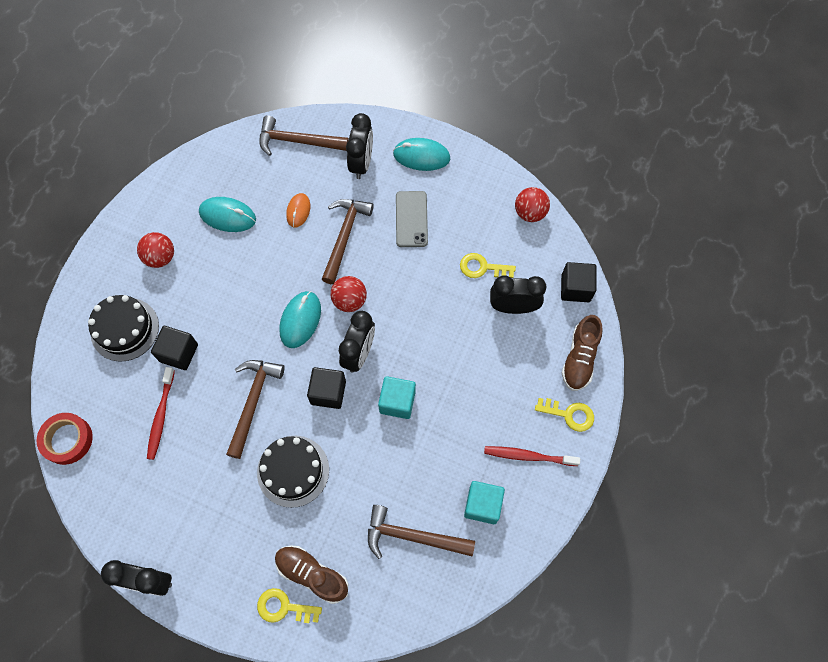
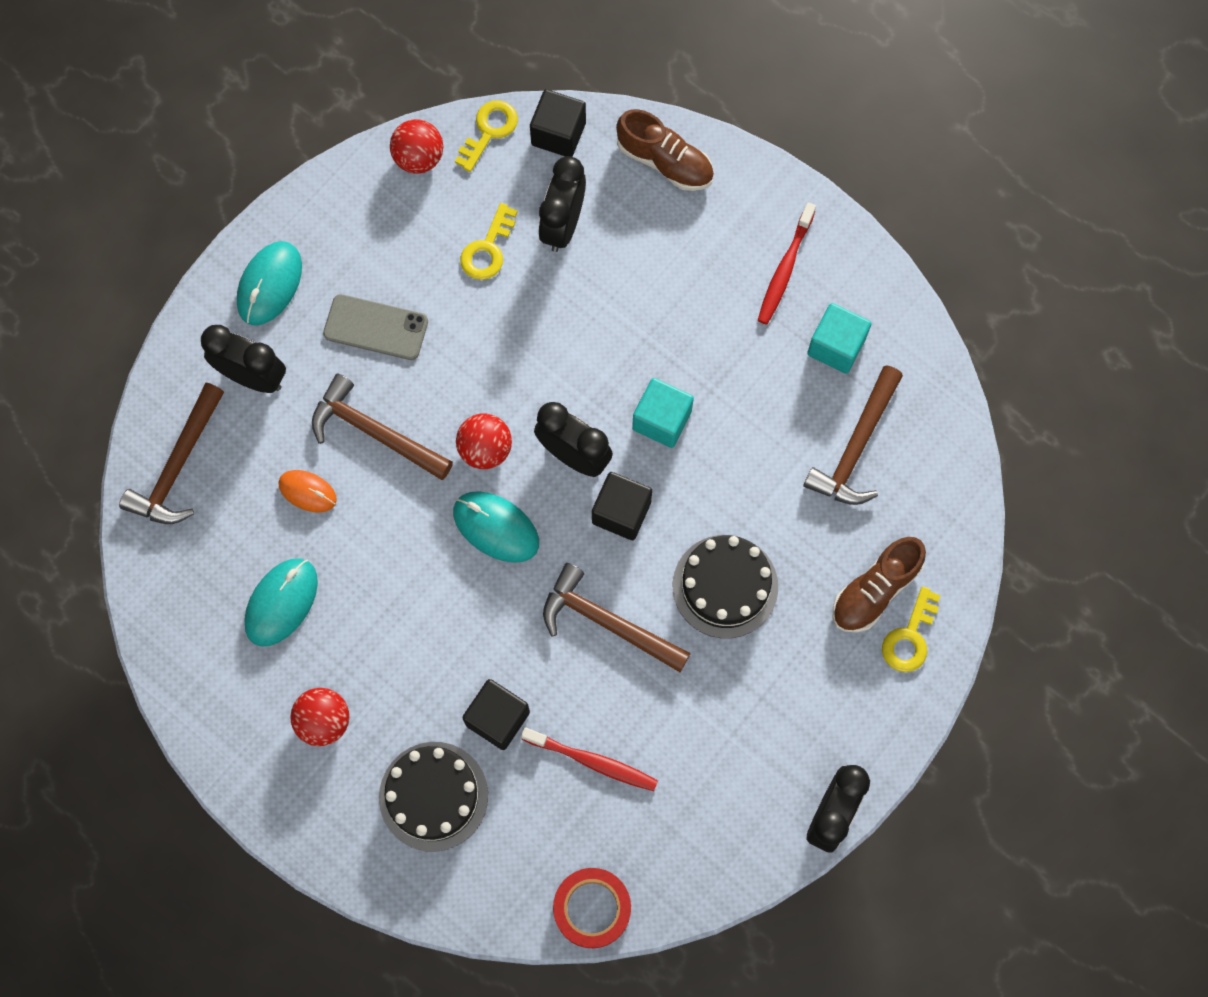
camera: 75 degrees left, 5 degrees up
yellow key [535,398,594,432] -> yellow key moved to [455,100,518,172]

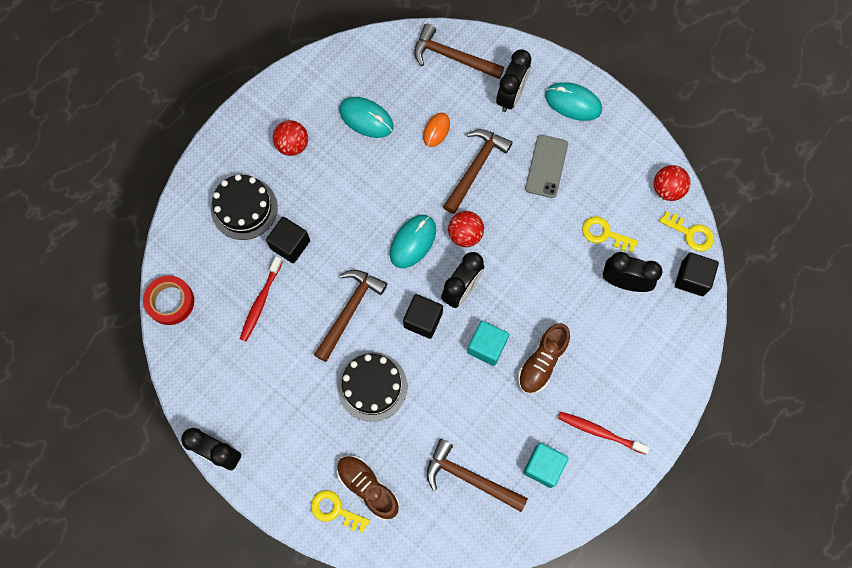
camera: 90 degrees right, 0 degrees up
brown shoe [616,109,714,191] -> brown shoe moved to [518,323,570,394]

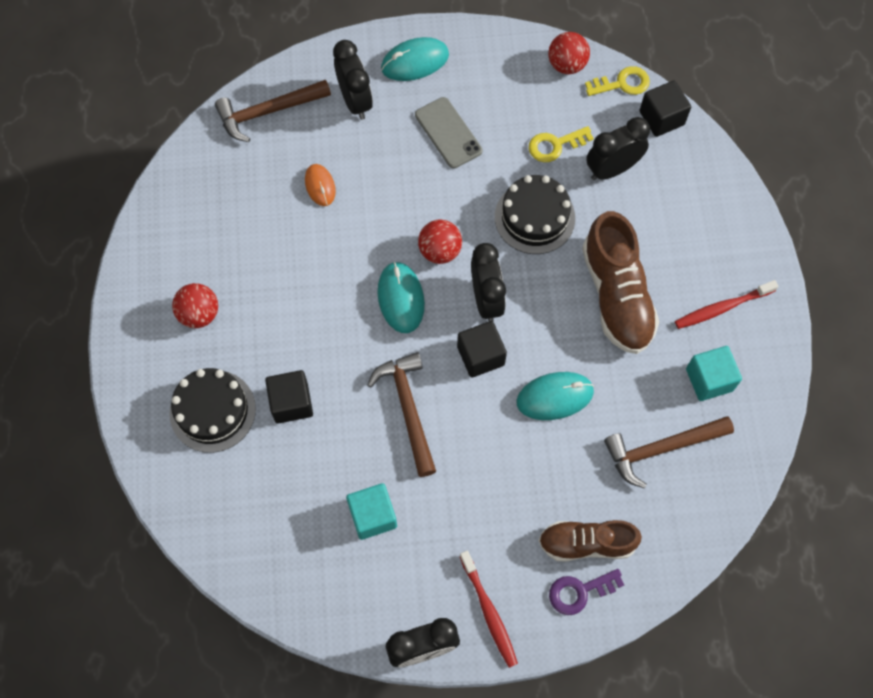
camera: 45 degrees left, 5 degrees down
red tape [143,276,194,325] -> none
red toothbrush [240,256,283,341] -> red toothbrush moved to [460,551,518,668]
yellow key [311,490,370,532] -> purple key [549,569,624,615]
black cake [338,352,407,422] -> black cake moved to [495,175,575,254]
turquoise mouse [339,97,393,138] -> turquoise mouse moved to [516,372,594,420]
brown hammer [443,129,512,214] -> none
turquoise cube [467,321,509,366] -> turquoise cube moved to [346,483,397,540]
brown shoe [518,323,570,394] -> brown shoe [582,211,659,354], size x1.51

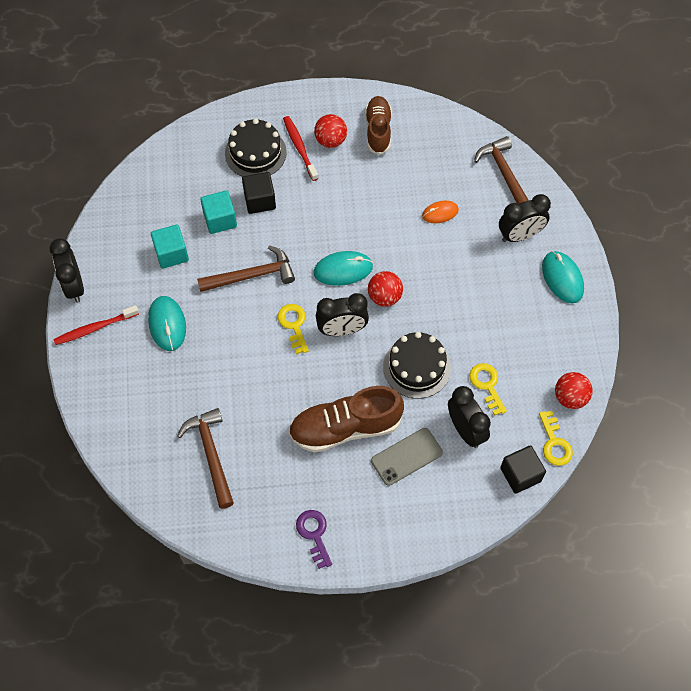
camera: 90 degrees right, 5 degrees down
grey phone [415,97,483,169] -> grey phone moved to [371,428,443,486]
black cube [457,321,507,378] -> yellow key [278,304,309,354]
turquoise mouse [516,372,594,420] -> turquoise mouse moved to [148,296,186,351]
brown shoe [538,520,642,562] -> brown shoe moved to [365,96,392,155]
purple key [549,569,624,615] -> purple key moved to [296,510,332,569]
red toothbrush [675,280,779,329] -> red toothbrush moved to [283,116,318,181]
turquoise cube [686,346,742,401] -> turquoise cube moved to [200,191,237,234]

